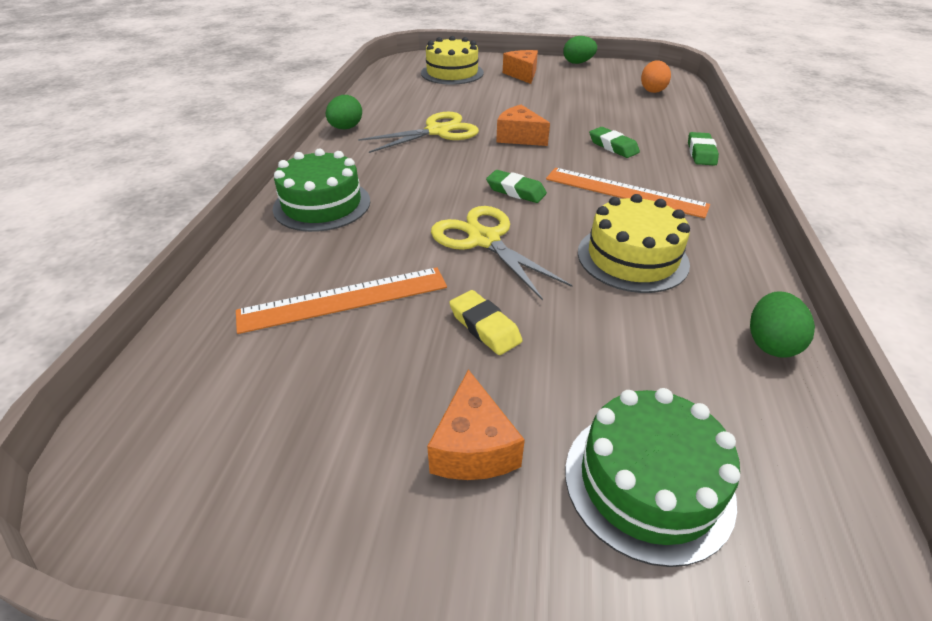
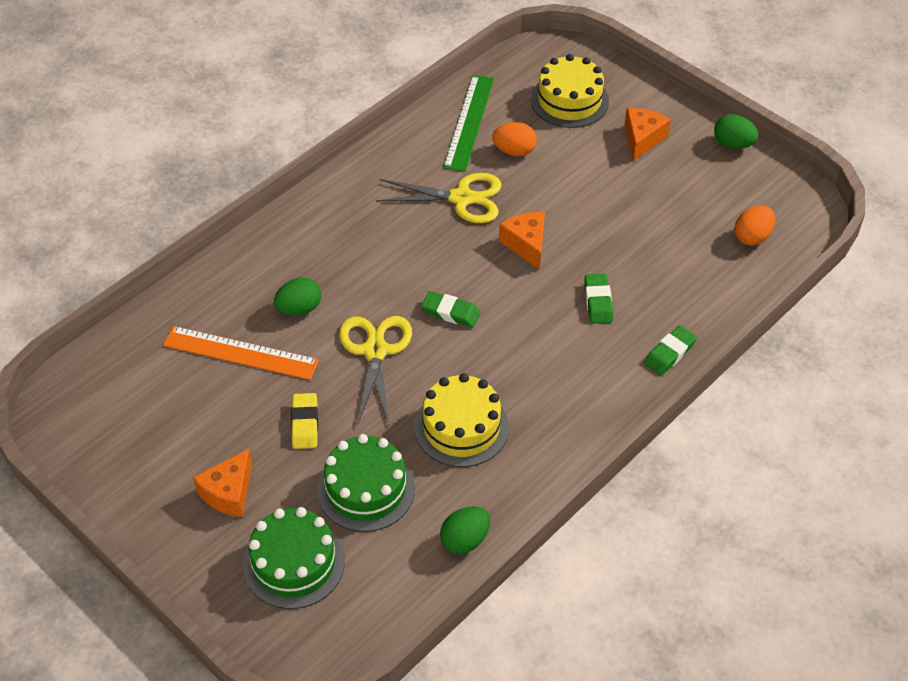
camera: 35 degrees right, 10 degrees up
green cake [273,148,370,232] -> green cake moved to [317,434,415,532]
green egg [326,95,362,129] -> green egg moved to [274,277,321,316]
green eraser [486,170,547,203] -> green eraser turned 45 degrees counterclockwise [422,291,480,328]
orange ruler [546,168,710,218] -> none
none -> green ruler [443,75,494,172]
none -> orange egg [492,122,537,156]

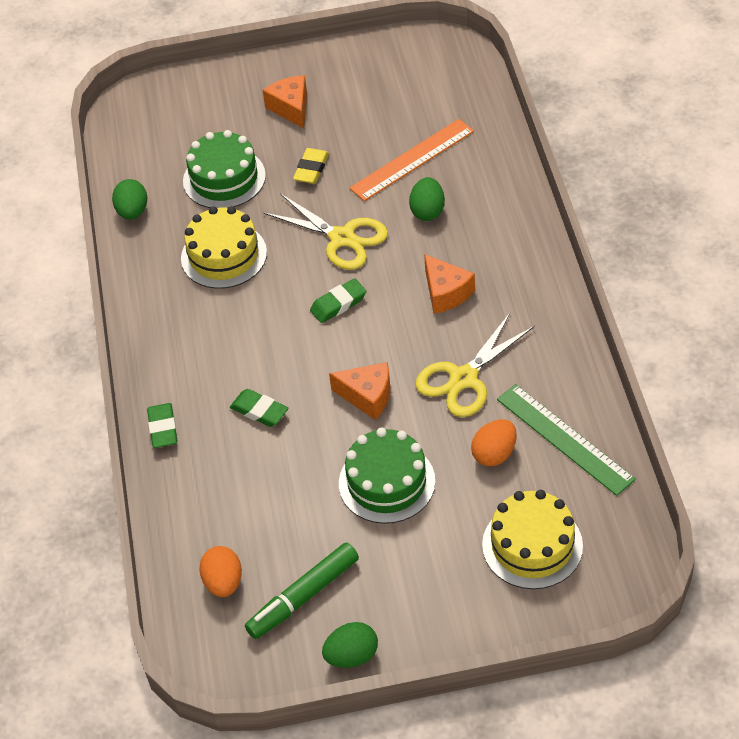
camera: 130 degrees right, 0 degrees up
green cake [243,507,345,609] -> green cake moved to [339,428,435,524]
yellow eraser [291,393,318,449] -> yellow eraser turned 75 degrees clockwise [293,148,329,184]
orange cheese [624,108,671,161] -> orange cheese moved to [424,254,475,314]
none -> green marker [245,542,359,639]

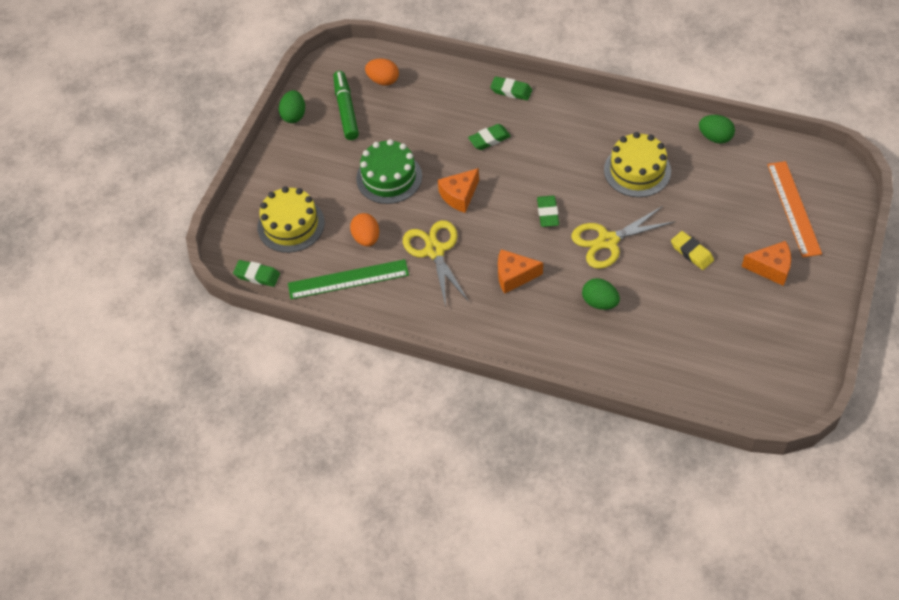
camera: 120 degrees right, 5 degrees up
green cake [183,130,266,208] -> none
orange ruler [349,119,474,201] -> orange ruler moved to [767,161,822,257]
none -> green eraser [233,260,280,287]

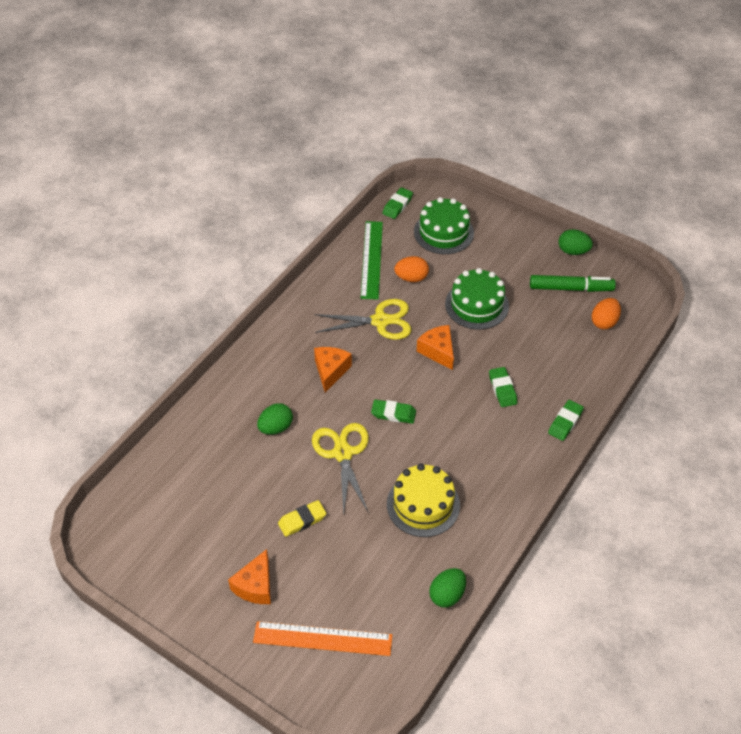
camera: 100 degrees right, 5 degrees down
yellow cake [257,186,325,253] -> green cake [414,197,474,254]

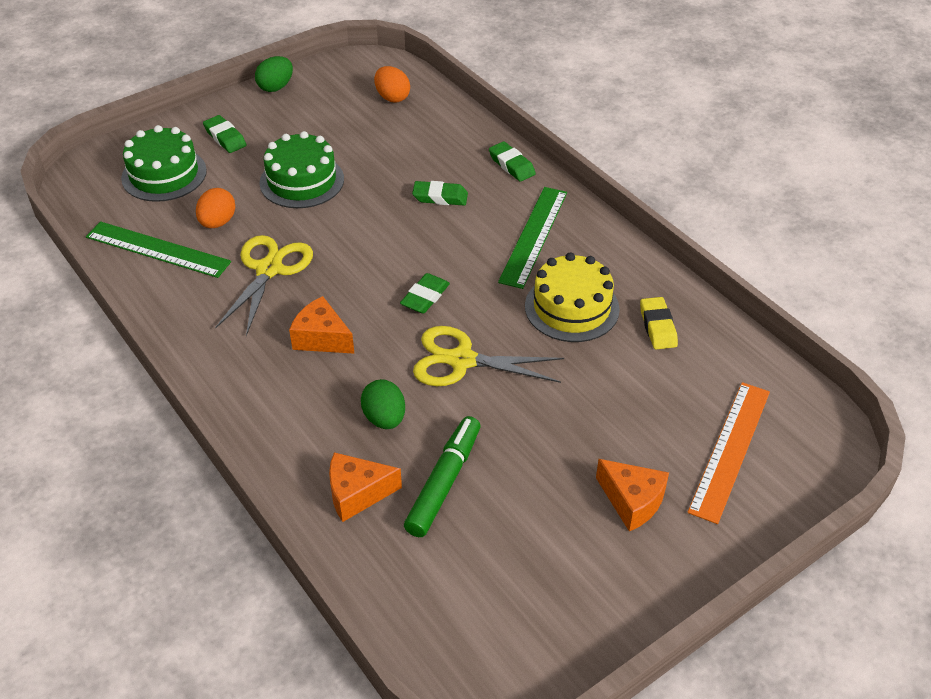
camera: 70 degrees left, 5 degrees down
yellow eraser [278,500,326,537] -> yellow eraser moved to [640,297,678,349]
green eraser [382,187,413,219] -> green eraser moved to [203,115,247,153]
orange cheese [417,325,454,370] -> orange cheese moved to [329,452,402,522]
green egg [429,568,466,608] -> none
green marker [530,275,616,292] -> green marker moved to [404,416,481,537]
none -> green ruler [498,187,567,289]

